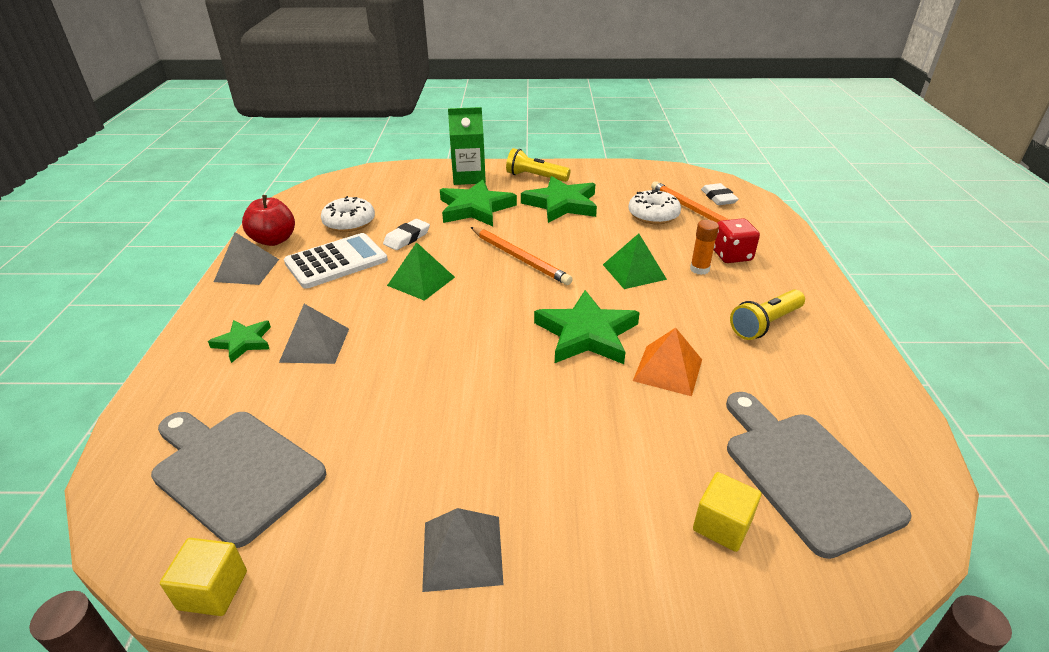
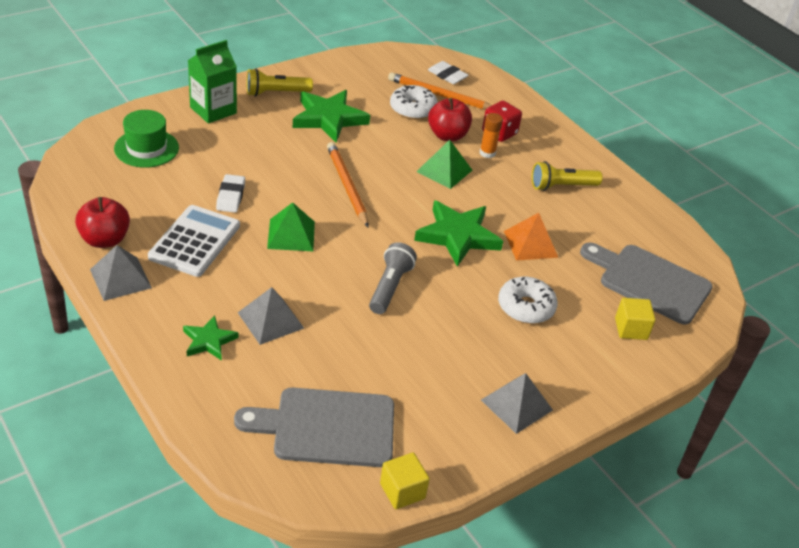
camera: 40 degrees left, 5 degrees up
white donut [321,196,375,232] -> white donut moved to [498,277,557,324]
green star [440,180,517,226] -> none
orange pencil [471,227,573,285] -> orange pencil turned 120 degrees counterclockwise [327,142,369,227]
yellow flashlight [730,289,805,340] -> yellow flashlight turned 60 degrees clockwise [532,161,603,191]
none -> green hat [114,110,179,168]
none -> grey flashlight [369,242,417,314]
none -> red apple [428,98,472,141]

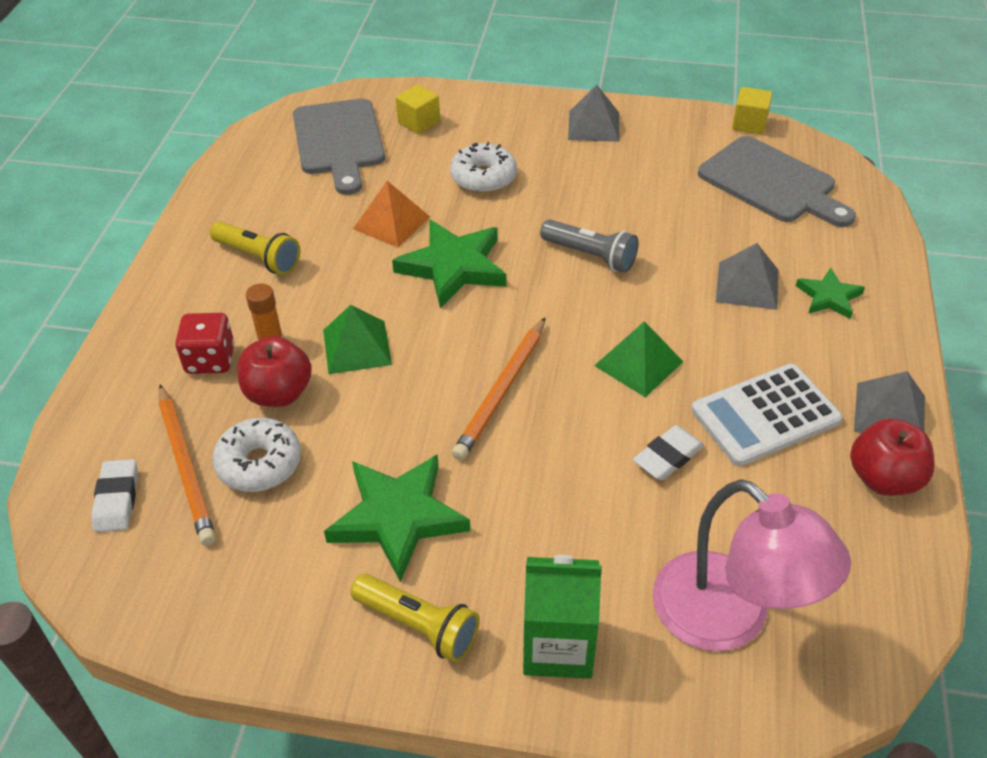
camera: 130 degrees left, 5 degrees up
green hat [114,110,179,168] -> pink lamp [653,479,851,651]
grey flashlight [369,242,417,314] -> grey flashlight turned 120 degrees counterclockwise [540,219,639,273]

